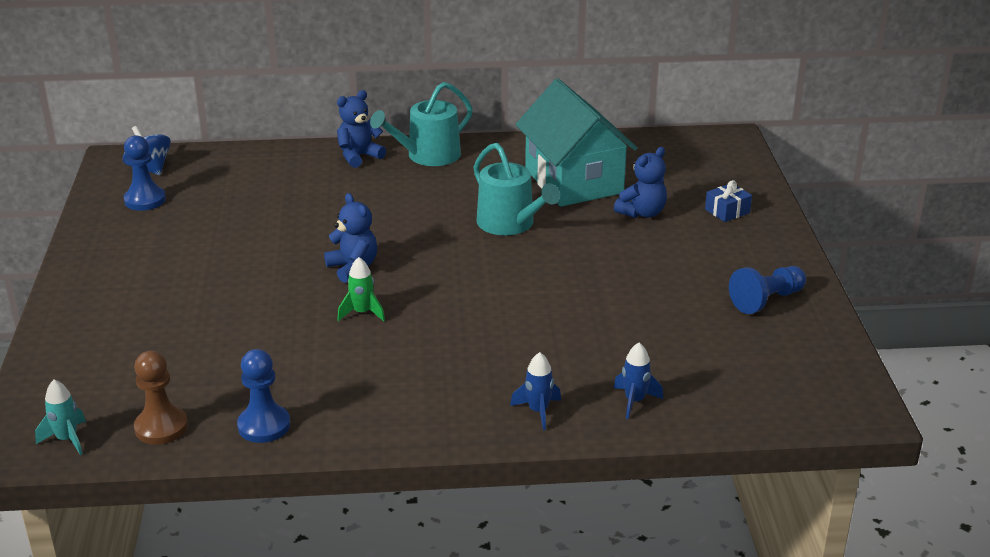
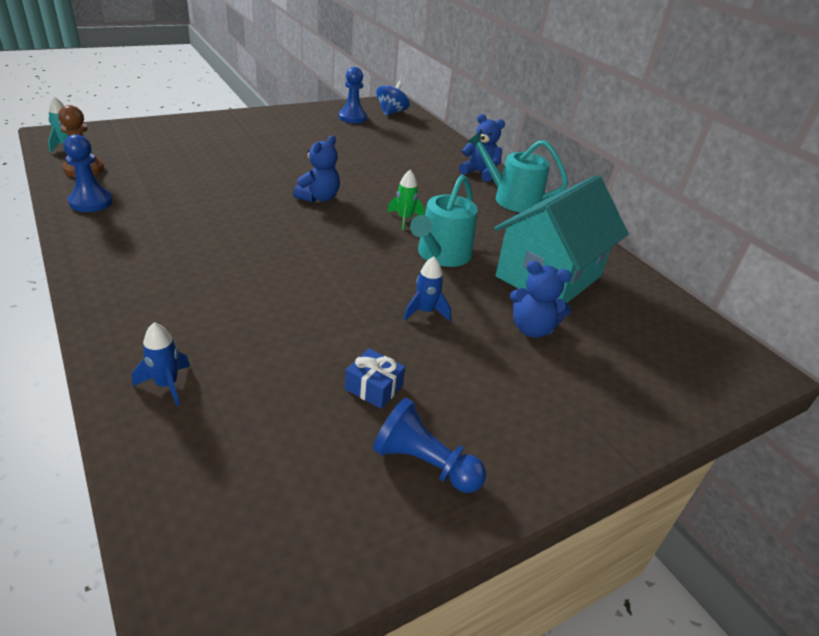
camera: 60 degrees right, 5 degrees up
green rocket [338,257,385,321] -> green rocket moved to [387,170,424,230]
blue rocket [510,352,561,431] -> blue rocket moved to [404,256,451,321]
blue gift [705,180,752,222] -> blue gift moved to [345,349,405,409]

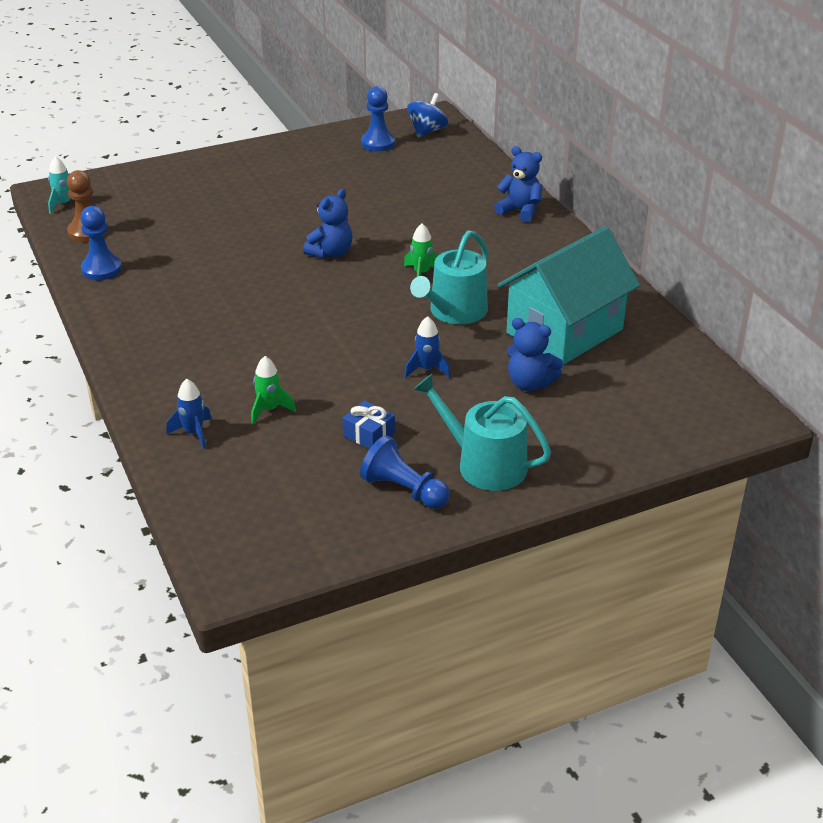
camera: 10 degrees right, 0 degrees up
turquoise watering can [467,131,568,213] -> turquoise watering can moved to [413,374,551,491]
none -> green rocket [251,356,296,424]

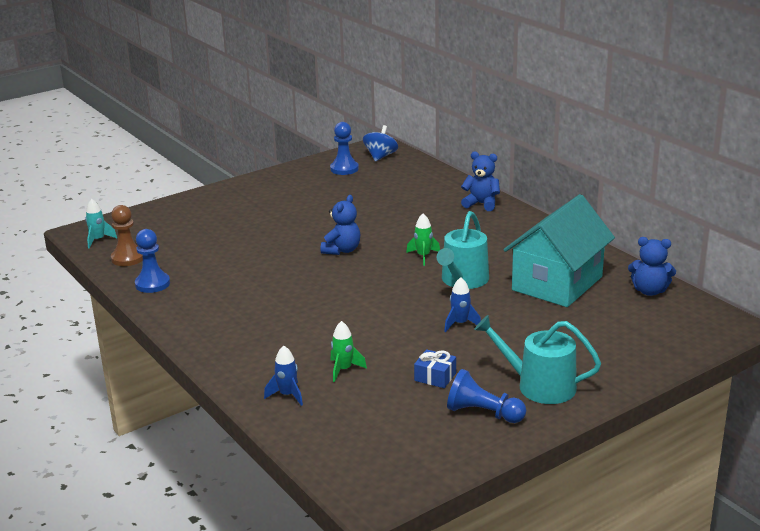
camera: 10 degrees left, 10 degrees down
blue teddy bear [507,318,563,391] -> blue teddy bear moved to [628,237,676,296]

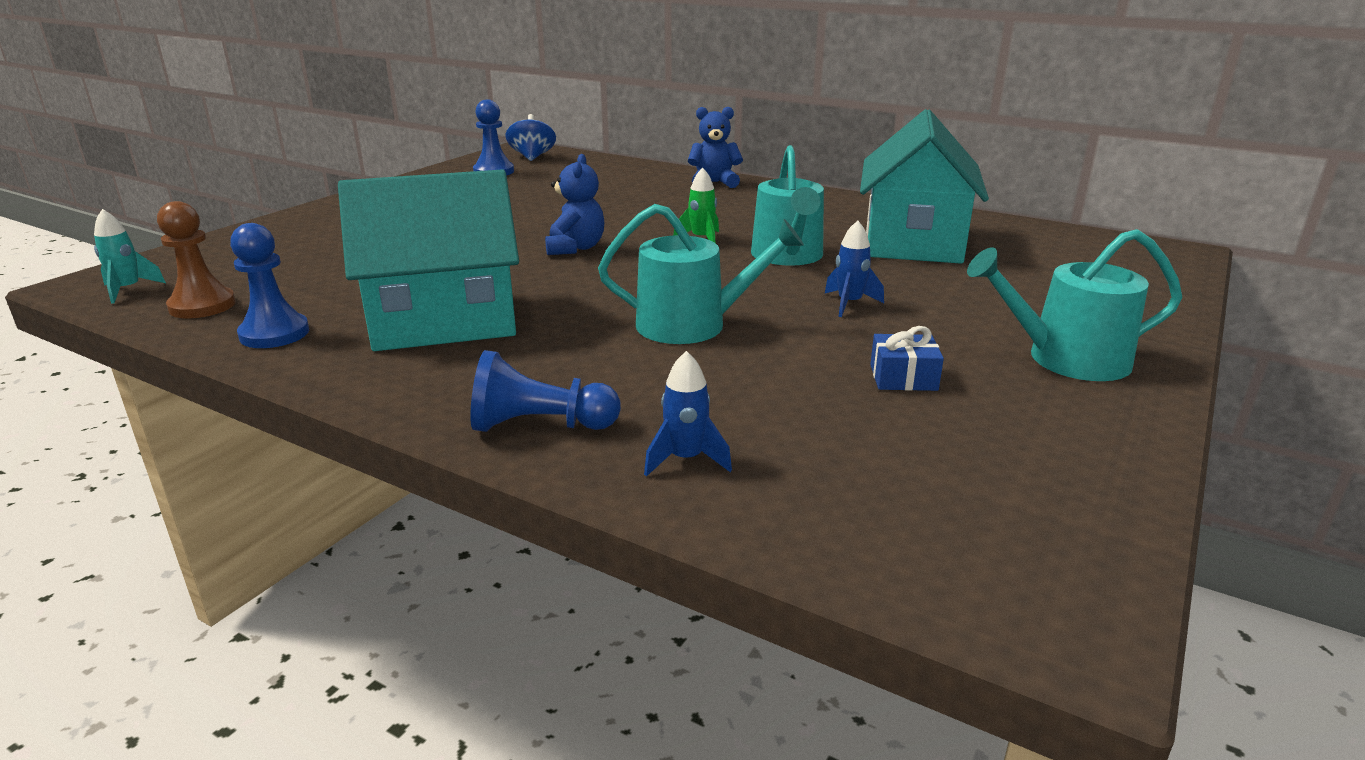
camera: 25 degrees left, 0 degrees up
green rocket [331,321,367,382] -> none
blue pawn [447,369,526,423] -> blue pawn moved to [470,350,621,432]
blue teddy bear [628,237,676,296] -> none
none -> turquoise house [338,169,519,351]
none -> turquoise watering can [598,204,804,344]

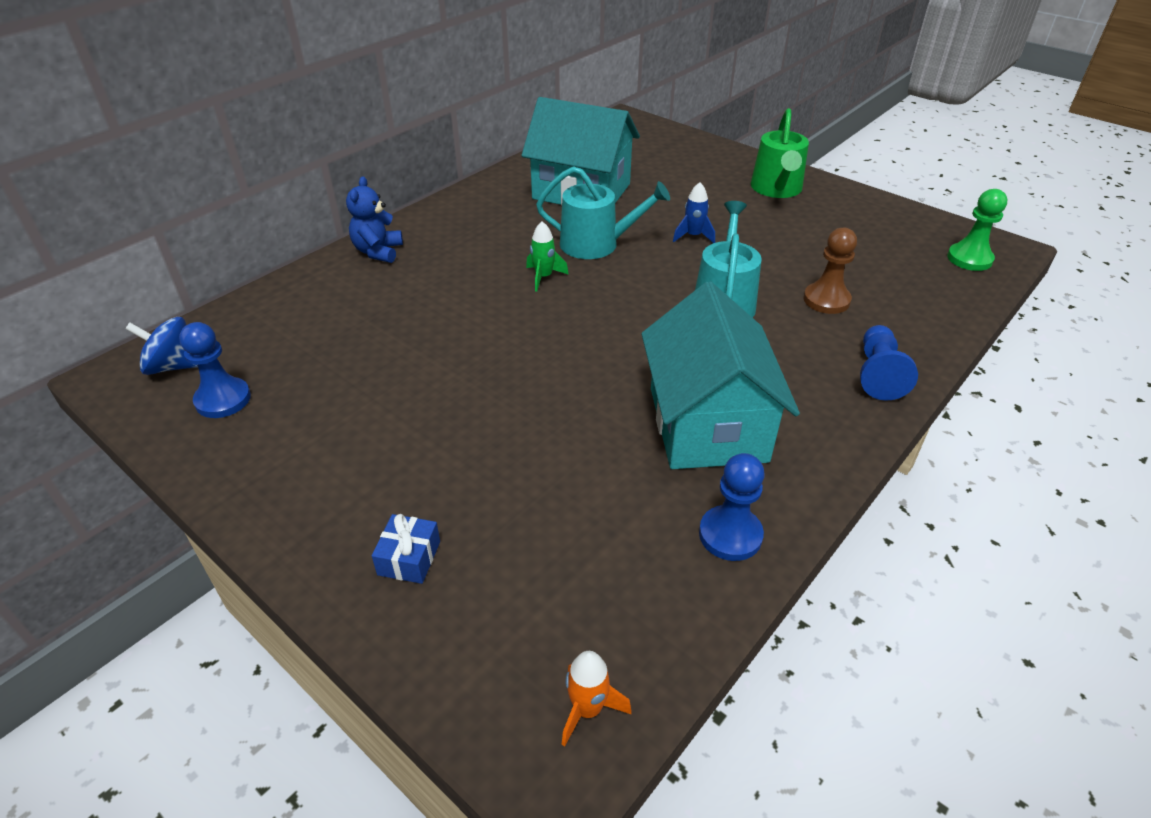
camera: 80 degrees left, 15 degrees up
turquoise rocket [94,209,166,304] -> orange rocket [561,651,631,747]
brown pawn [157,201,236,319] -> brown pawn moved to [803,227,857,314]
blue teddy bear [545,154,604,255] -> none
blue rocket [644,351,732,477] -> none
blue gift [870,326,944,391] -> blue gift moved to [372,514,440,584]
turquoise watering can [967,229,1182,381] -> green watering can [751,108,809,198]
none -> green pawn [947,189,1007,271]

